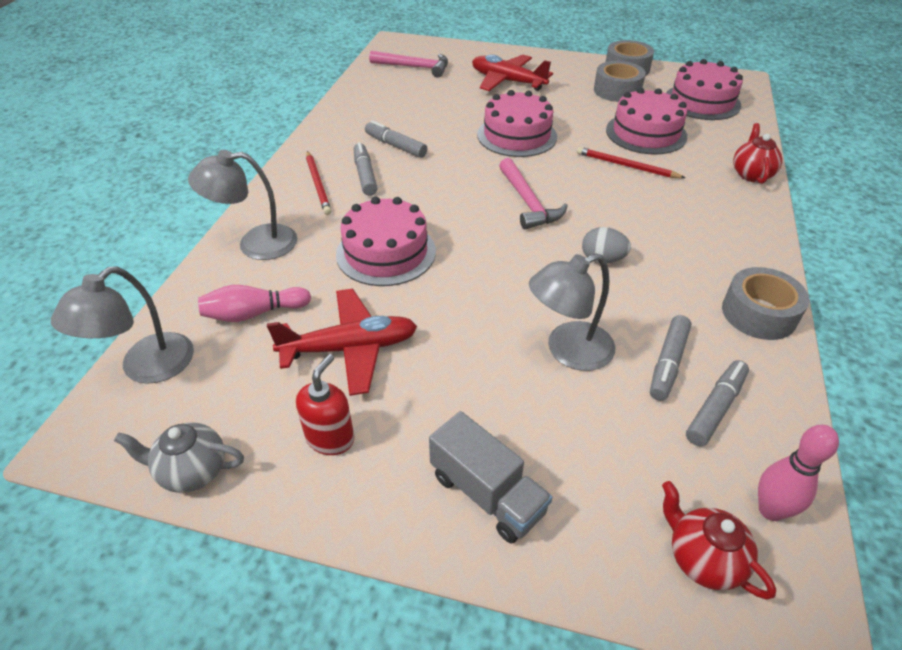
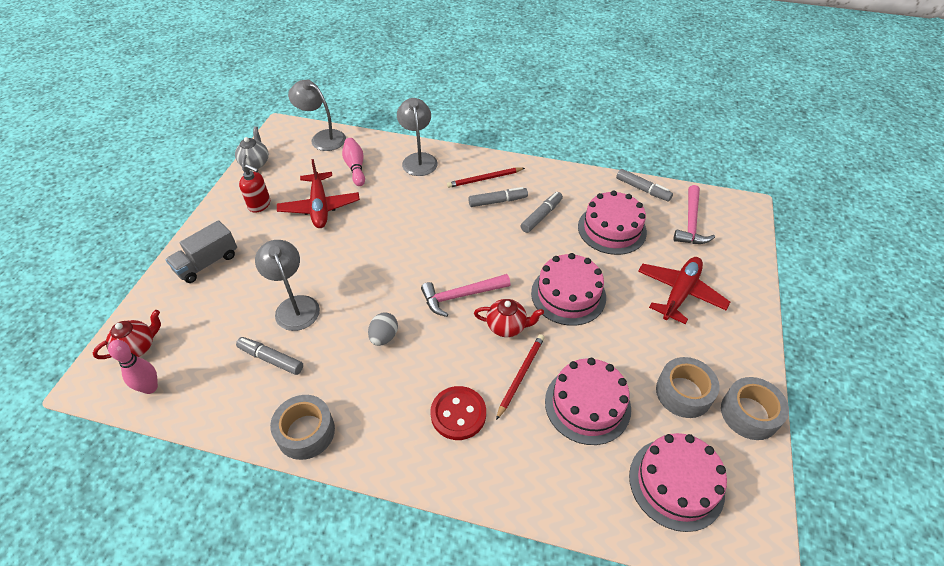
camera: 90 degrees right, 5 degrees up
pink cake [336,197,436,286] -> pink cake moved to [578,190,647,255]
grey marker [686,360,749,446] -> grey marker moved to [616,169,673,201]
red teapot [733,123,783,184] -> red teapot moved to [474,299,544,337]
none -> red button [430,386,486,440]

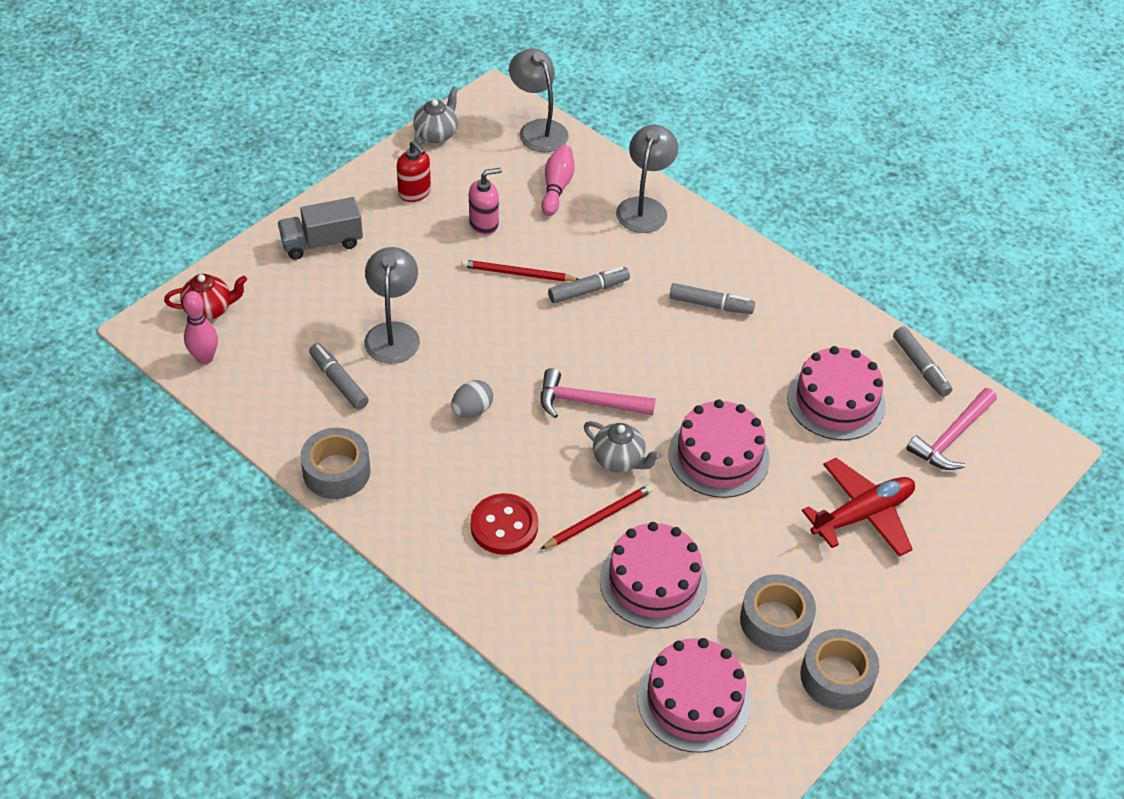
camera: 25 degrees right, 0 degrees up
red plane [277,159,360,228] -> pink soap dispenser [469,168,502,235]
red pencil [447,168,525,188] -> red pencil moved to [461,260,579,282]
red teapot [474,299,544,337] -> grey teapot [584,421,661,472]
grey marker [521,192,563,233] -> grey marker moved to [548,267,630,303]

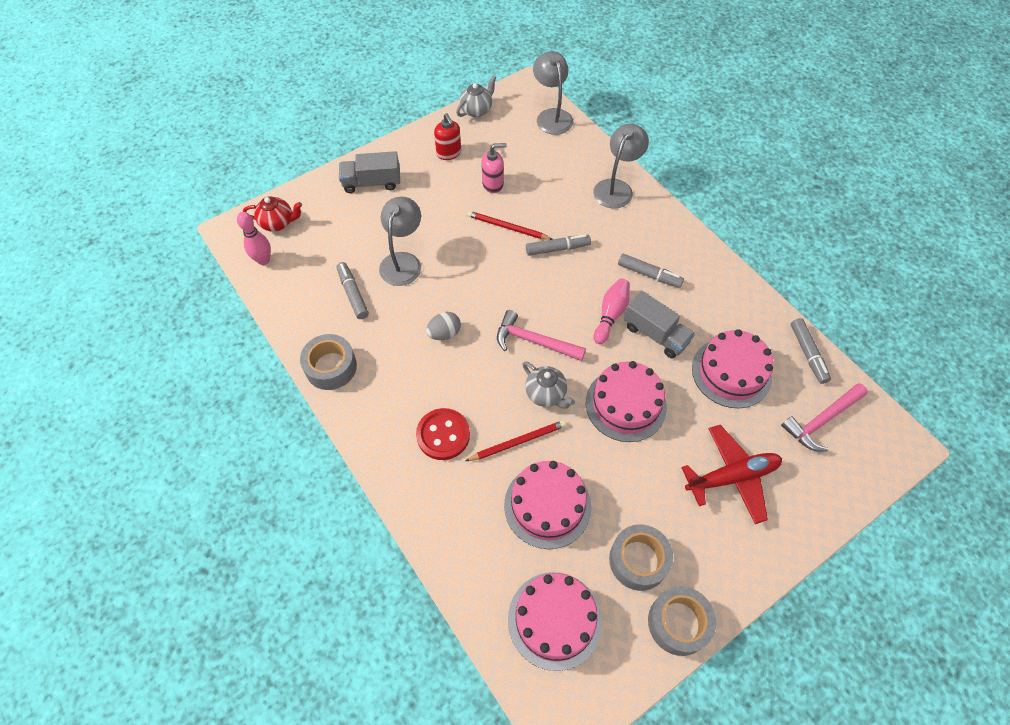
camera: 15 degrees right, 10 degrees up
pink bowling pin [541,145,575,216] -> pink bowling pin moved to [594,278,630,344]
none -> grey truck [624,291,695,359]

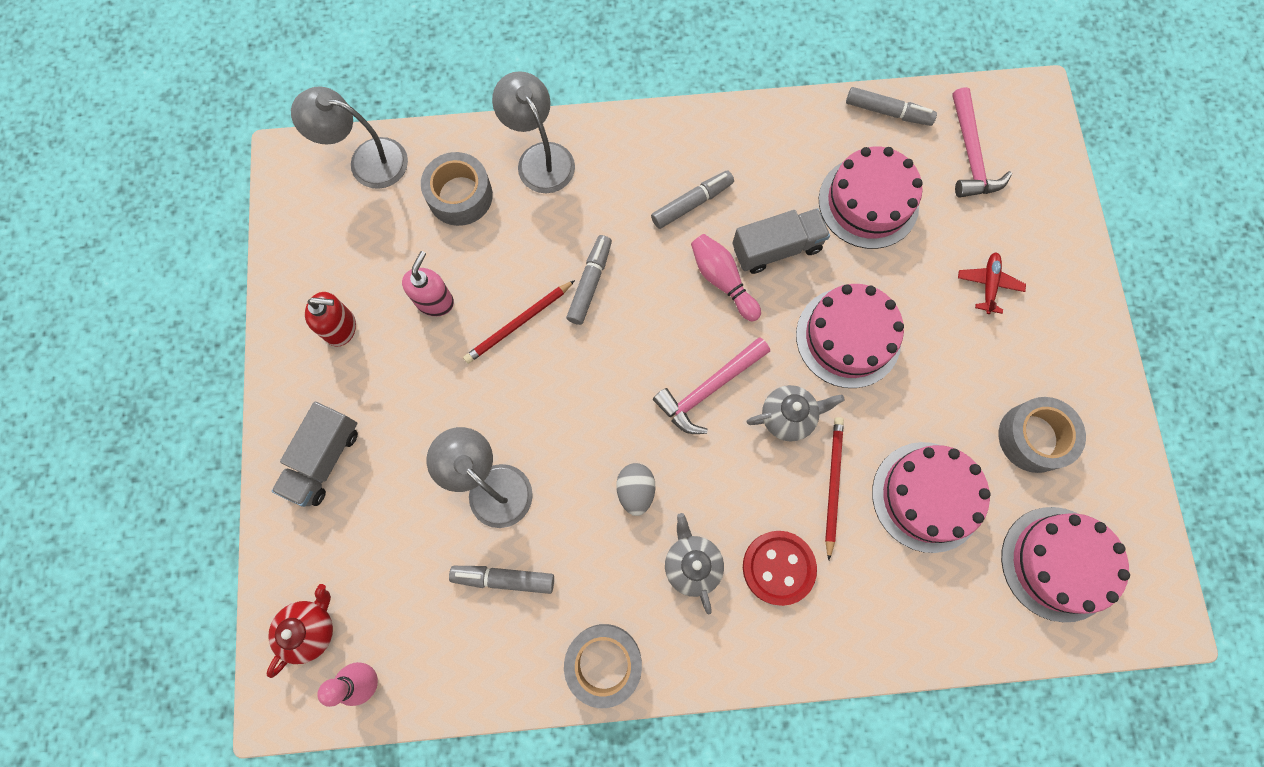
camera: 60 degrees left, 15 degrees up
grey teapot [456,75,497,117] -> grey teapot moved to [665,513,724,614]
grey tape [648,586,716,656] -> grey tape moved to [421,152,493,226]
red plane [681,425,782,524] -> red plane [958,253,1026,314], size x0.53

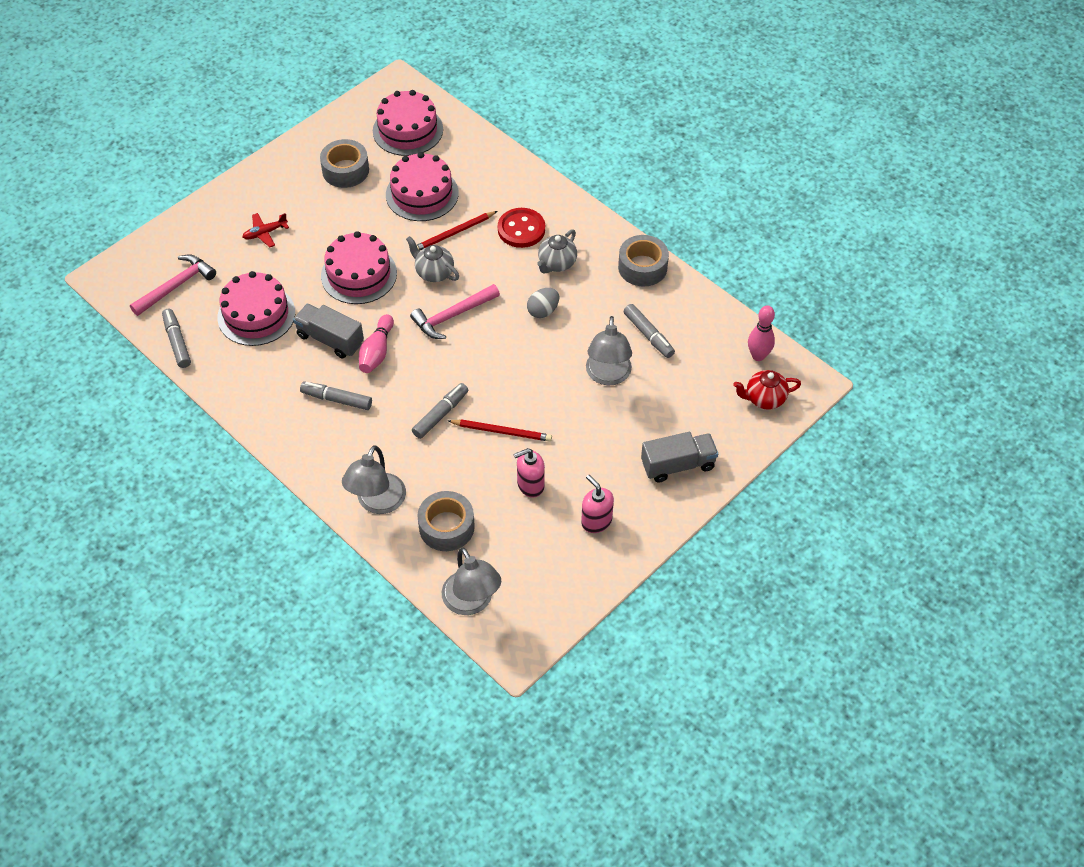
camera: 130 degrees left, 20 degrees down
red soap dispenser [305,292,356,347] -> pink soap dispenser [581,475,614,533]
grey marker [566,235,612,325] -> grey marker turned 150 degrees clockwise [412,383,468,439]
pink hammer [653,337,770,434] -> pink hammer turned 135 degrees clockwise [410,284,500,339]

